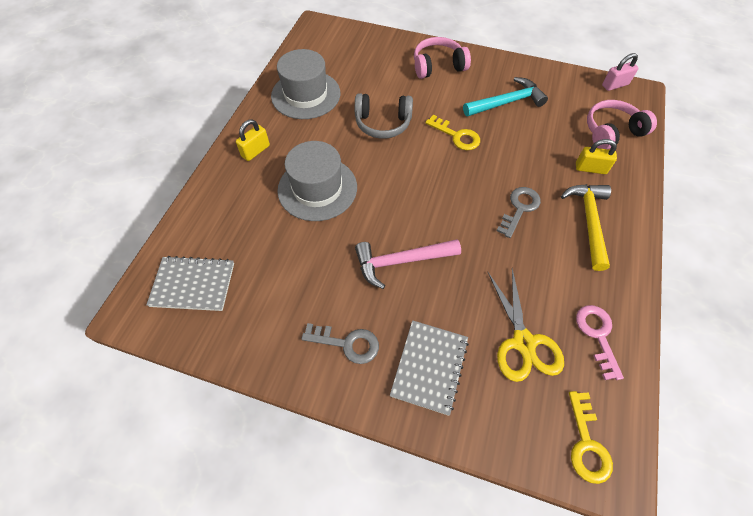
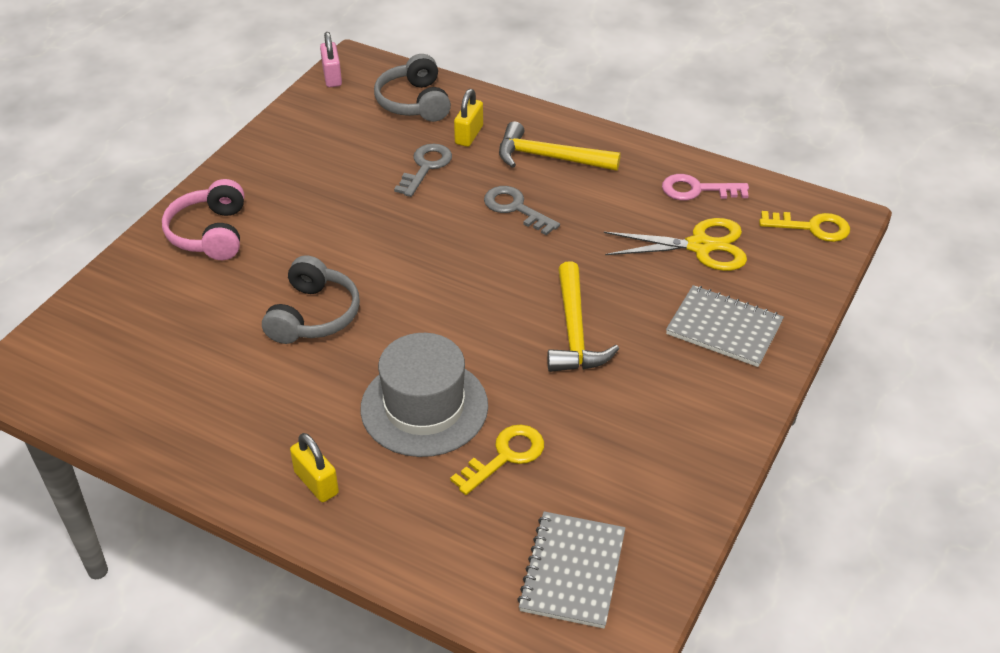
camera: 80 degrees left, 15 degrees down
grey hat [271,49,340,119] -> none
grey key [301,323,379,364] -> grey key moved to [394,144,452,197]
pink hammer [355,239,461,289] -> yellow hammer [547,262,619,372]
yellow key [425,115,480,150] -> yellow key moved to [450,425,544,495]
turquoise hammer [463,77,548,116] -> none
pink headphones [587,100,657,149] -> grey headphones [374,54,451,122]

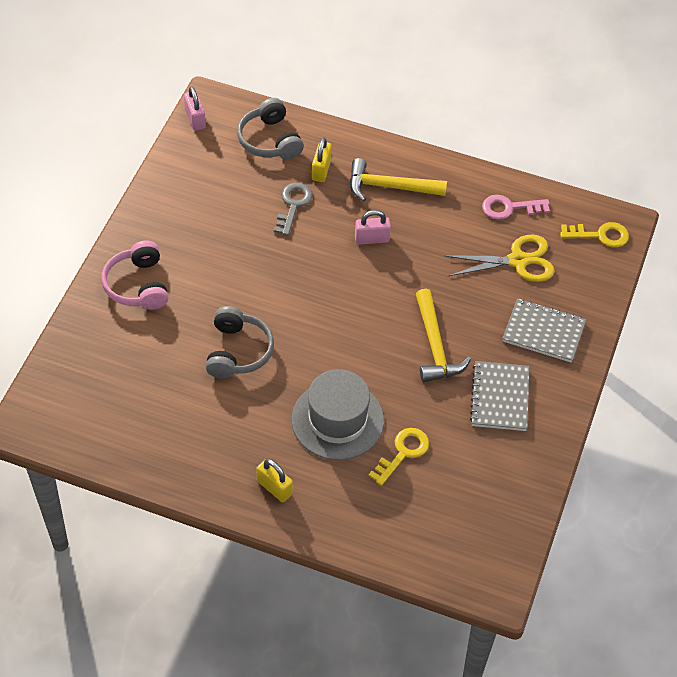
camera: 10 degrees left, 10 degrees up
grey key [484,186,560,235] -> pink padlock [355,210,391,245]
grey notebook [517,511,625,629] -> grey notebook moved to [470,361,529,431]

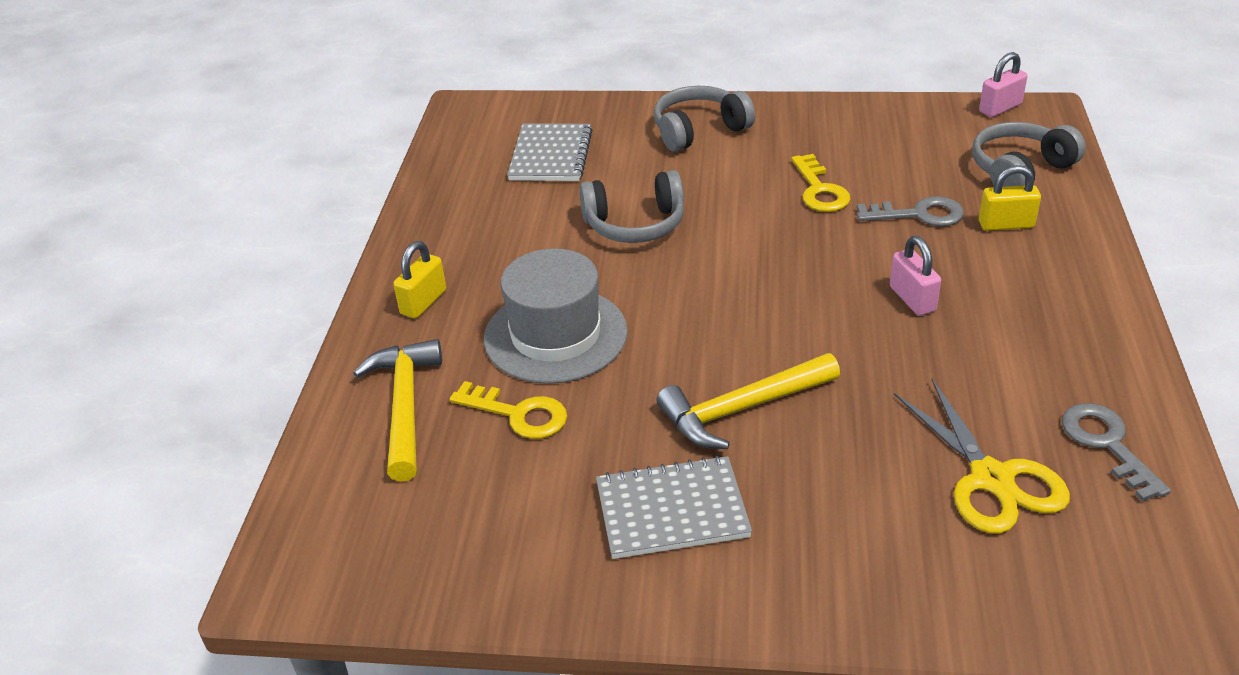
camera: 80 degrees right, 15 degrees down
pink headphones [101,240,168,310] -> grey headphones [654,86,755,152]
yellow hammer [350,158,447,202] -> yellow hammer moved to [353,339,442,482]
pink key [482,195,550,220] -> grey key [1062,403,1171,501]
grey notebook [502,298,587,363] -> grey notebook moved to [507,123,593,181]
yellow key [560,222,629,248] -> yellow key moved to [791,154,850,212]

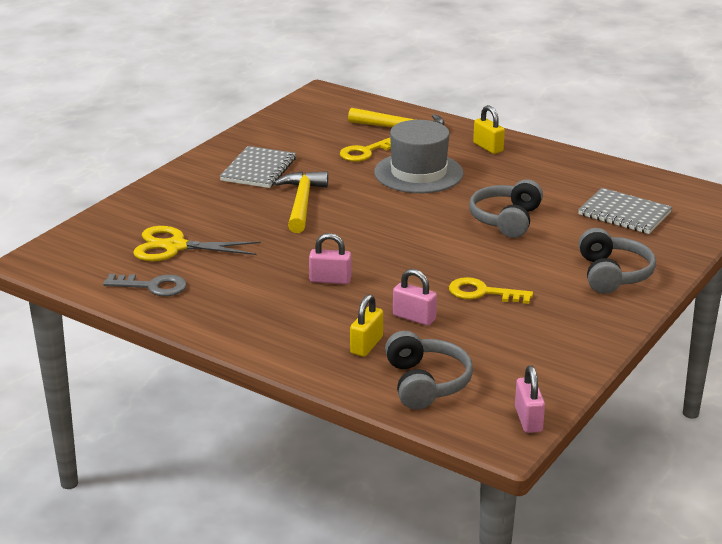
camera: 115 degrees right, 10 degrees down
grey key [857,196,964,226] -> pink padlock [393,269,437,326]

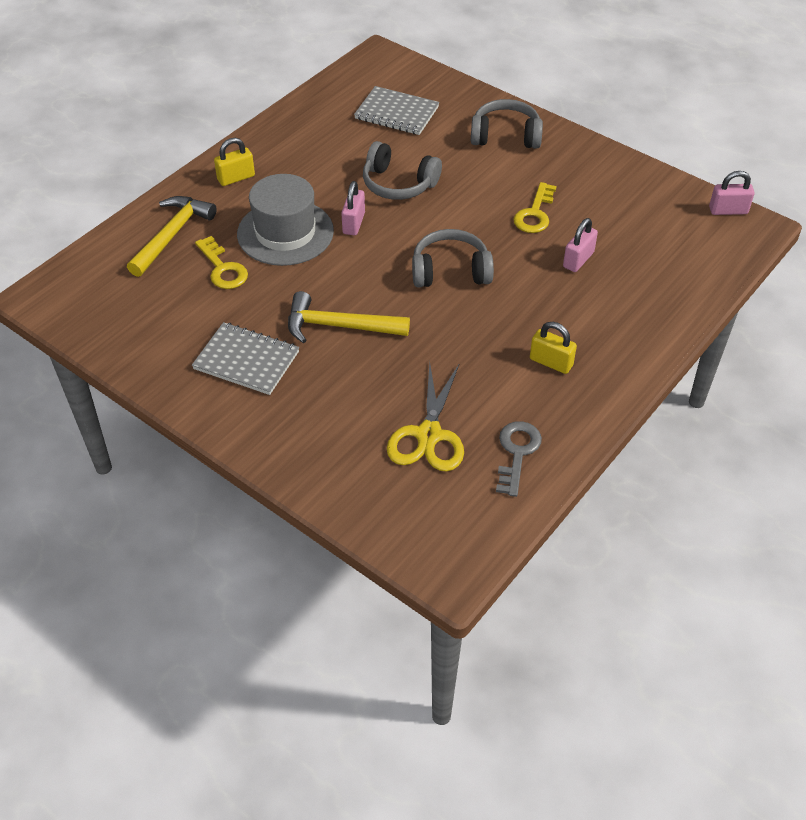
camera: 85 degrees left, 20 degrees up
pink padlock [309,233,351,284] -> pink padlock moved to [341,181,365,235]
yellow padlock [350,294,383,357] -> yellow padlock moved to [530,322,577,374]
grey headphones [385,331,473,410] -> grey headphones moved to [412,229,494,287]
grey notebook [578,188,672,234] -> grey notebook turned 75 degrees clockwise [354,86,439,135]

